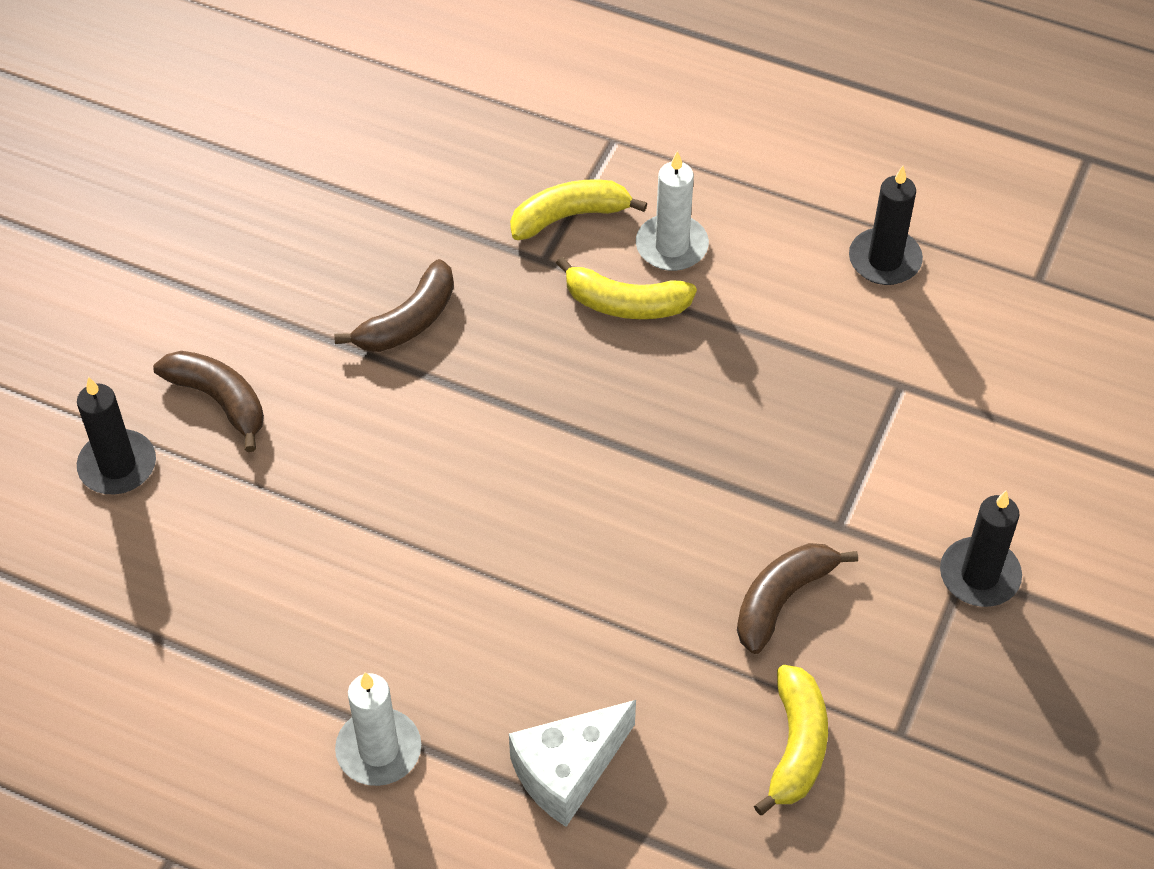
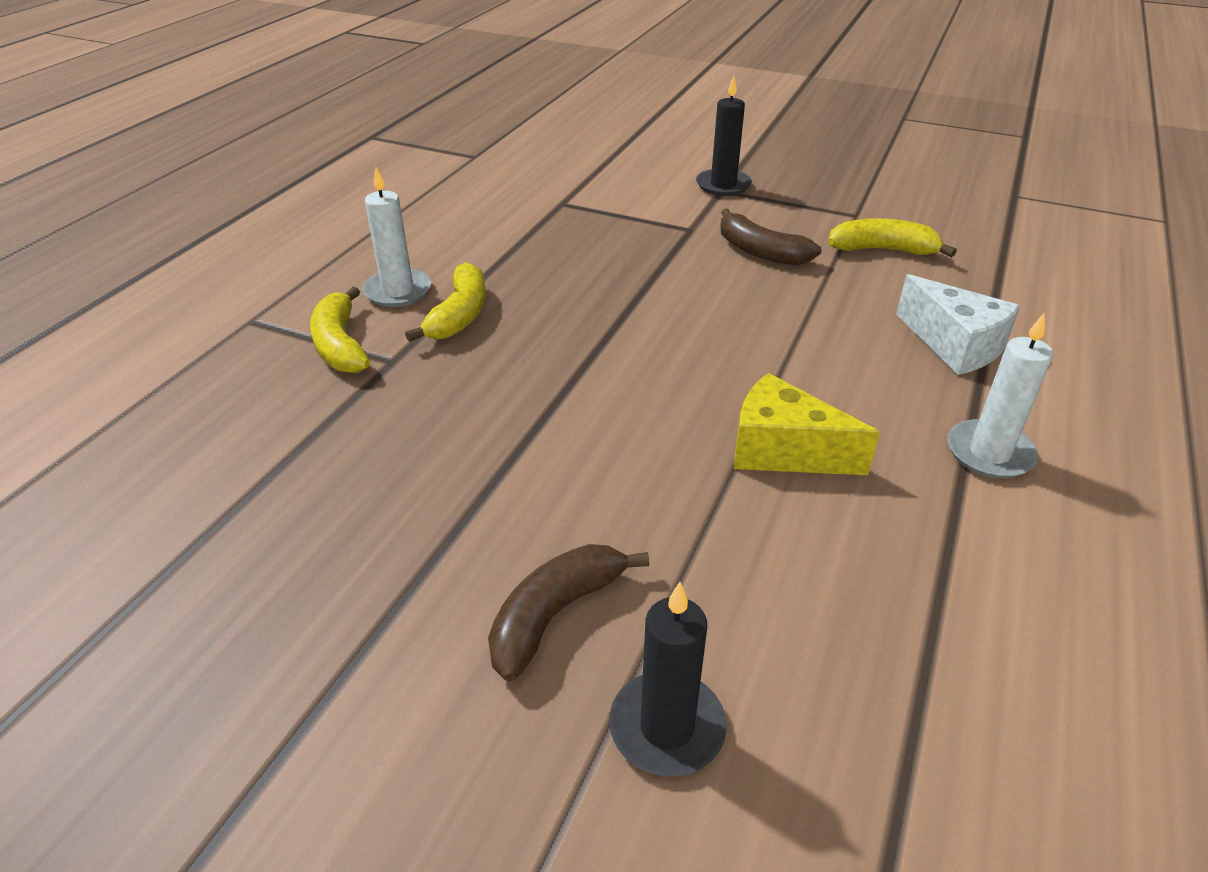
camera: 90 degrees left, 15 degrees down
brown banana [334,259,454,352] -> none
black candle [849,166,923,285] -> none
none -> yellow cheese [734,373,880,475]

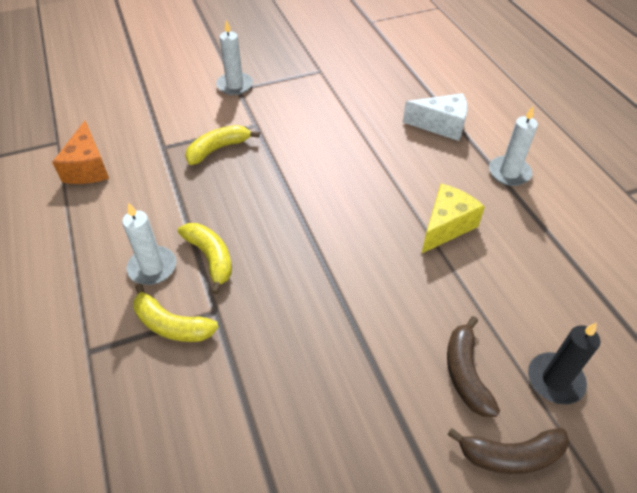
camera: 45 degrees left, 10 degrees up
black candle [696,76,752,196] -> white candle [216,20,253,95]
brown banana [720,209,822,265] -> brown banana moved to [447,428,569,474]
yellow cheese [734,373,880,475] -> yellow cheese turned 150 degrees clockwise [422,183,485,253]
yellow banana [828,218,957,257] -> yellow banana moved to [185,125,260,165]
none -> orange cheese [52,121,109,184]

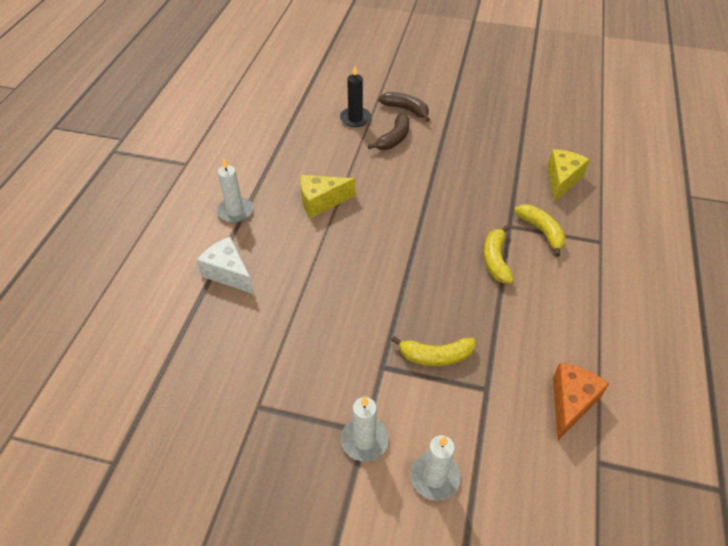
camera: 145 degrees left, 0 degrees up
white candle [122,202,176,285] -> white candle moved to [411,435,461,501]
none -> yellow cheese [547,149,590,202]

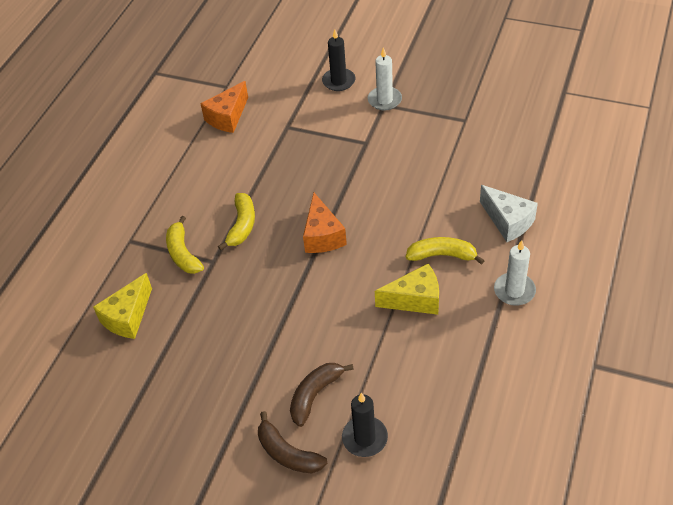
camera: 170 degrees left, 0 degrees up
yellow banana [391,336,476,366] -> yellow banana moved to [406,237,485,265]
white candle [411,435,461,501] -> black candle [322,29,356,91]
none -> orange cheese [303,193,347,253]

